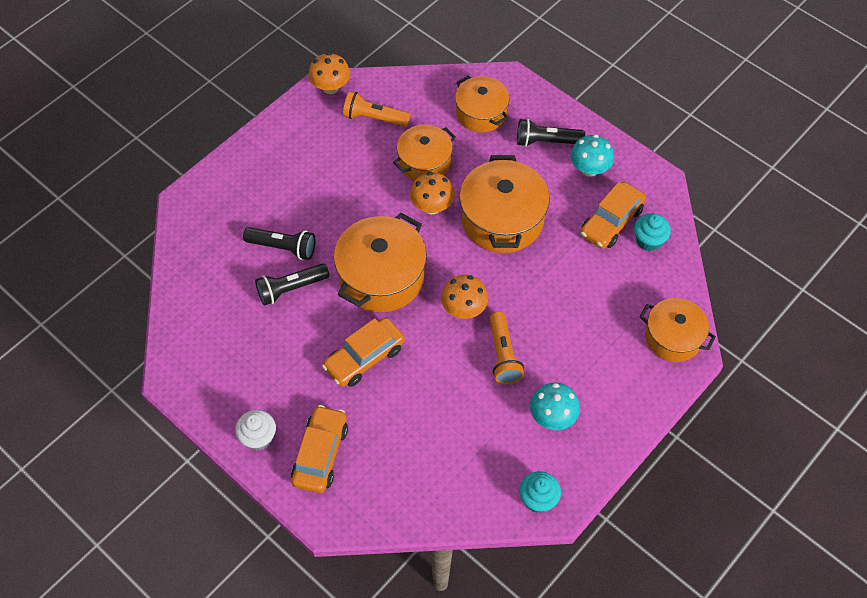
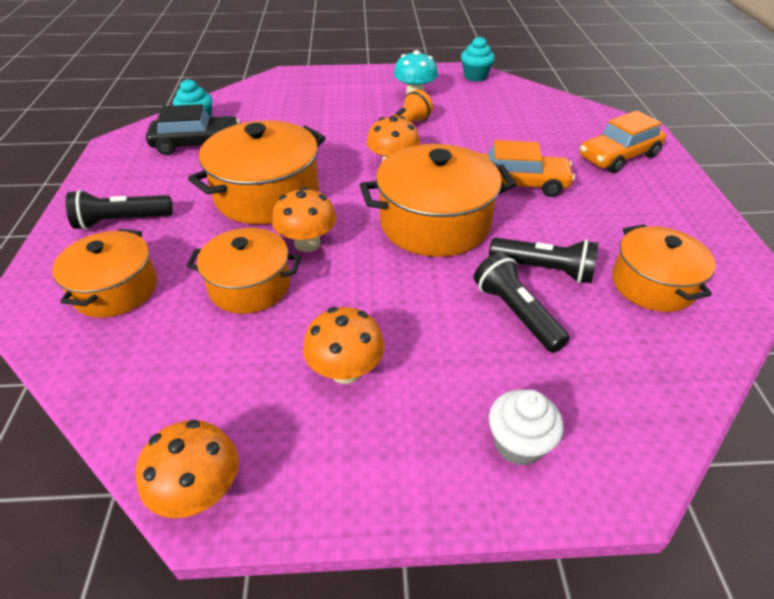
camera: 135 degrees left, 15 degrees down
white cupcake [235,410,276,451] -> white cupcake moved to [489,389,564,466]
orange flashlight [343,91,411,127] -> none
black flashlight [517,119,585,147] -> black flashlight turned 120 degrees clockwise [65,190,173,230]
turquoise mushroom [570,134,614,177] -> none
orange car [580,182,646,249] -> black car [146,104,240,155]
orange pot [640,298,716,362] -> orange pot moved to [612,224,716,312]
none -> orange mushroom [303,307,384,384]

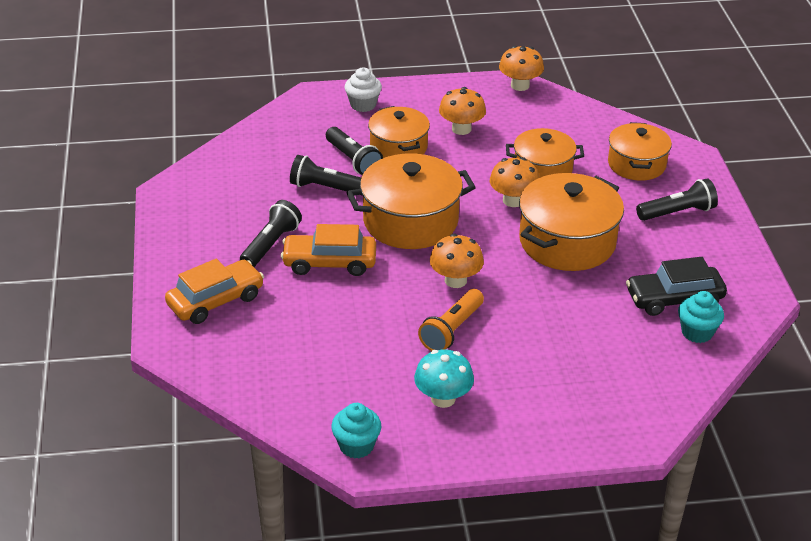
camera: 175 degrees right, 5 degrees down
orange pot [612,224,716,312] -> orange pot moved to [368,106,430,158]
none -> black flashlight [240,200,302,267]

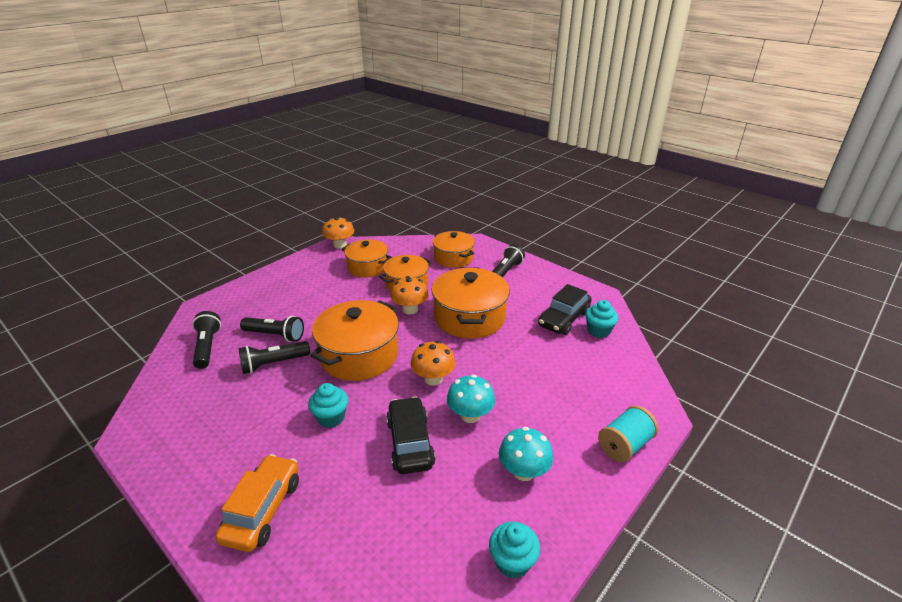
camera: 40 degrees left, 5 degrees down
black flashlight [240,200,302,267] -> black flashlight moved to [192,311,221,369]
orange car [281,224,376,276] -> turquoise cupcake [308,383,348,428]
white cupcake [345,68,382,112] -> none
orange pot [368,106,430,158] -> orange pot moved to [342,239,392,277]
orange flashlight [418,289,484,351] -> turquoise mushroom [447,375,495,423]
orange mushroom [439,87,486,135] -> none
none -> black car [386,397,436,474]
none -> turquoise spool [598,405,658,462]

